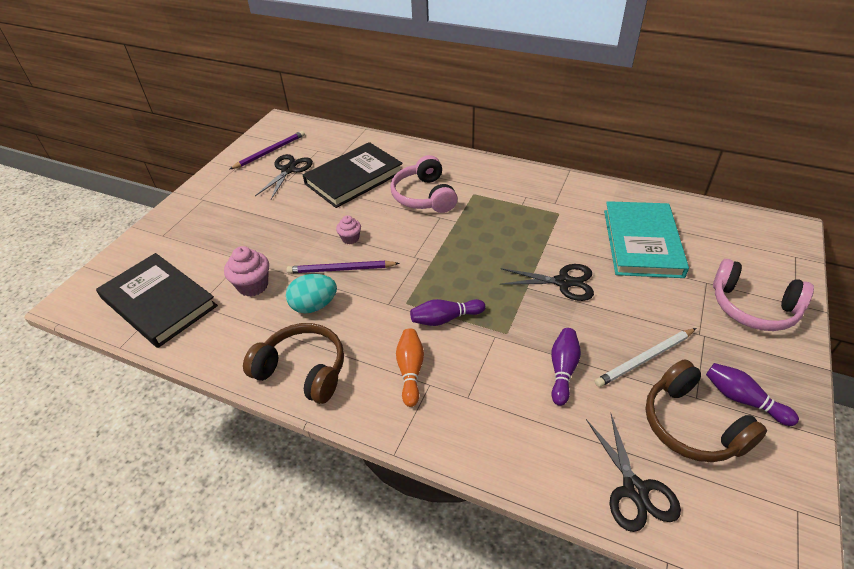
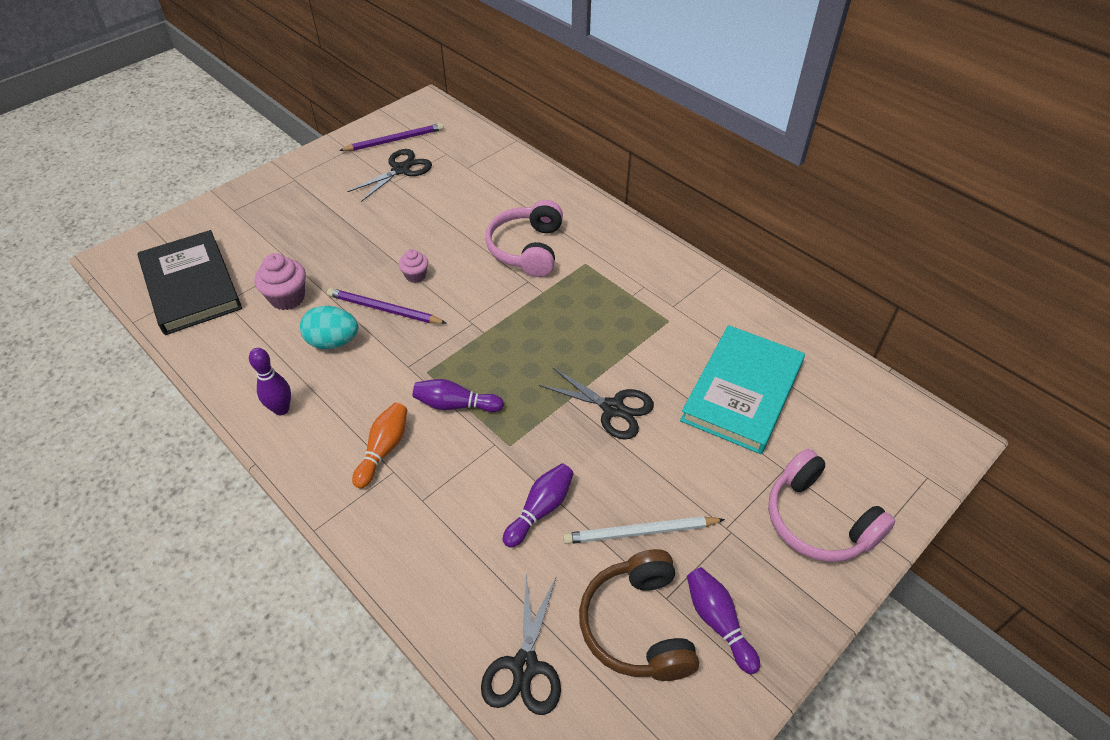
camera: 20 degrees right, 5 degrees up
brown headphones [243,323,344,404] -> purple bowling pin [249,348,291,415]
black book [303,142,403,208] -> none

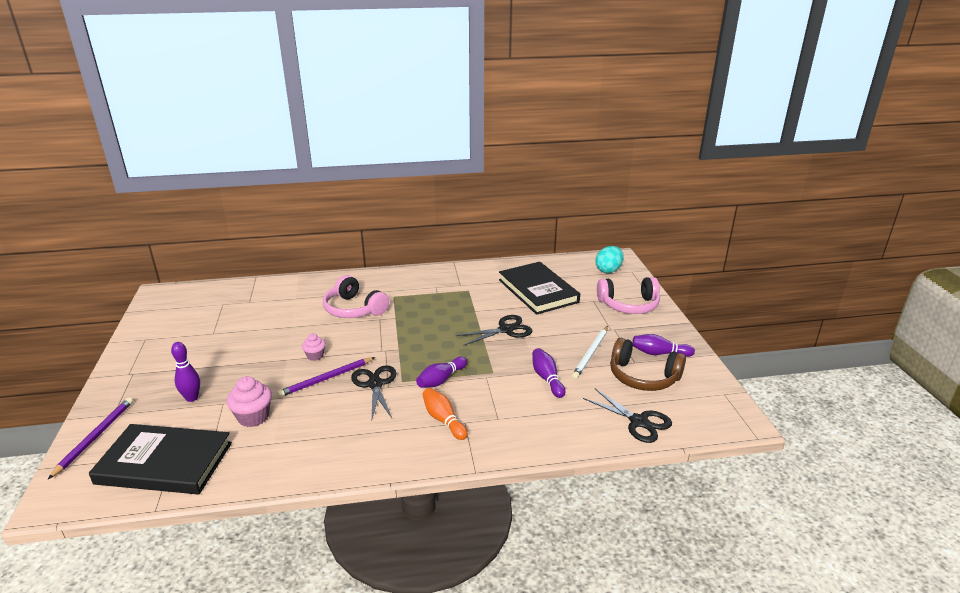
camera: 55 degrees left, 20 degrees down
purple bowling pin [249,348,291,415] -> purple bowling pin moved to [171,342,200,402]
turquoise egg [300,306,358,349] -> turquoise egg moved to [595,246,624,273]
purple pencil [339,123,444,151] -> purple pencil moved to [48,397,133,479]
black scissors [347,149,432,202] -> black scissors moved to [351,365,396,419]
turquoise book [680,325,805,454] -> black book [499,262,580,315]

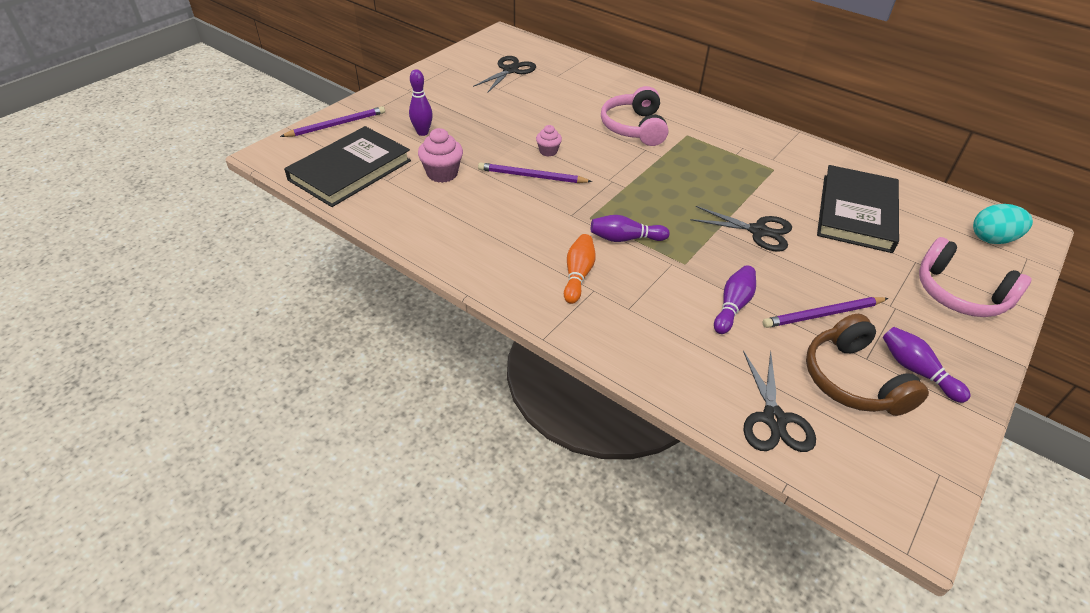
camera: 45 degrees right, 15 degrees up
black book [89,424,232,494] -> black book turned 75 degrees clockwise [284,126,411,207]
black scissors [351,365,396,419] -> black scissors moved to [473,56,536,93]
white pencil [572,326,608,379] -> purple pencil [762,297,888,328]

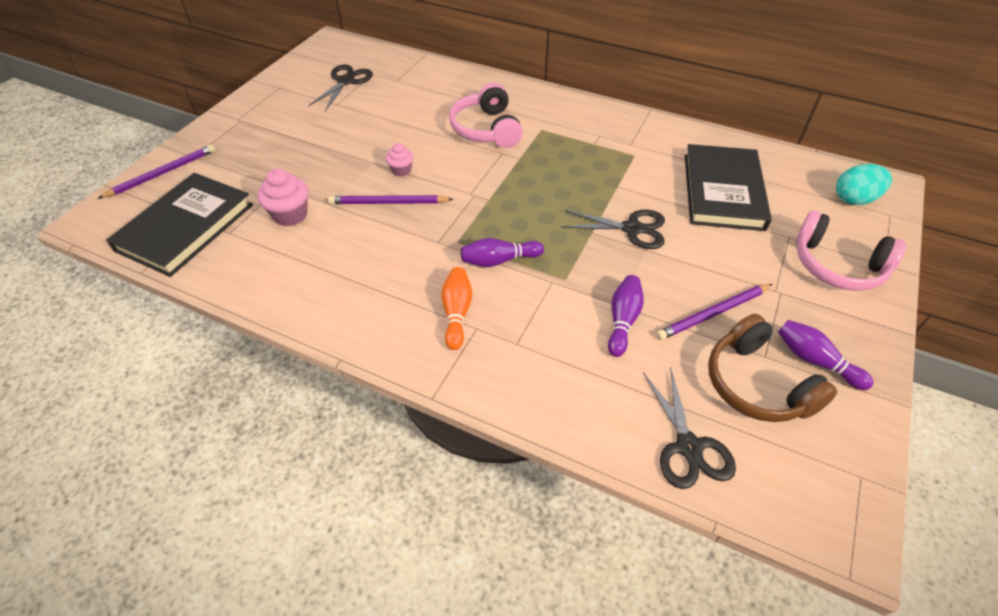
camera: 10 degrees left, 5 degrees up
purple bowling pin [409,69,433,136] -> none

